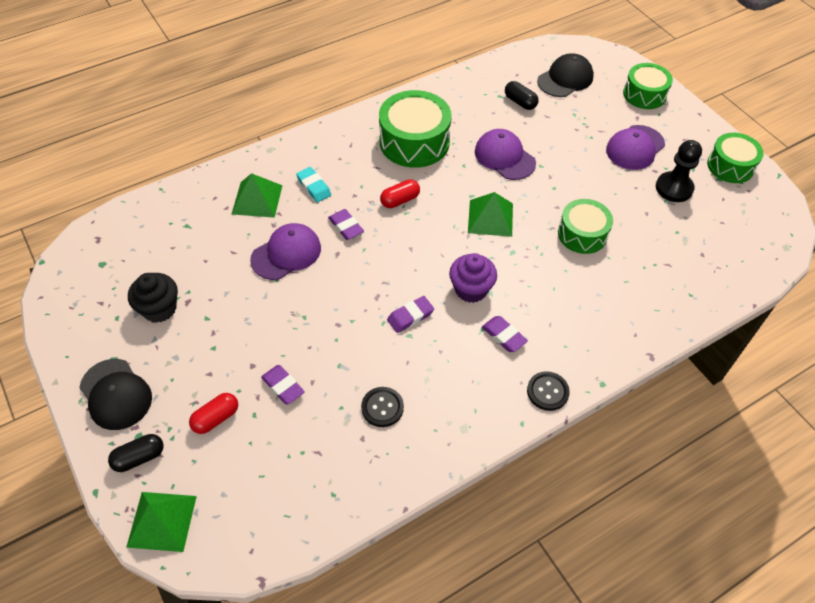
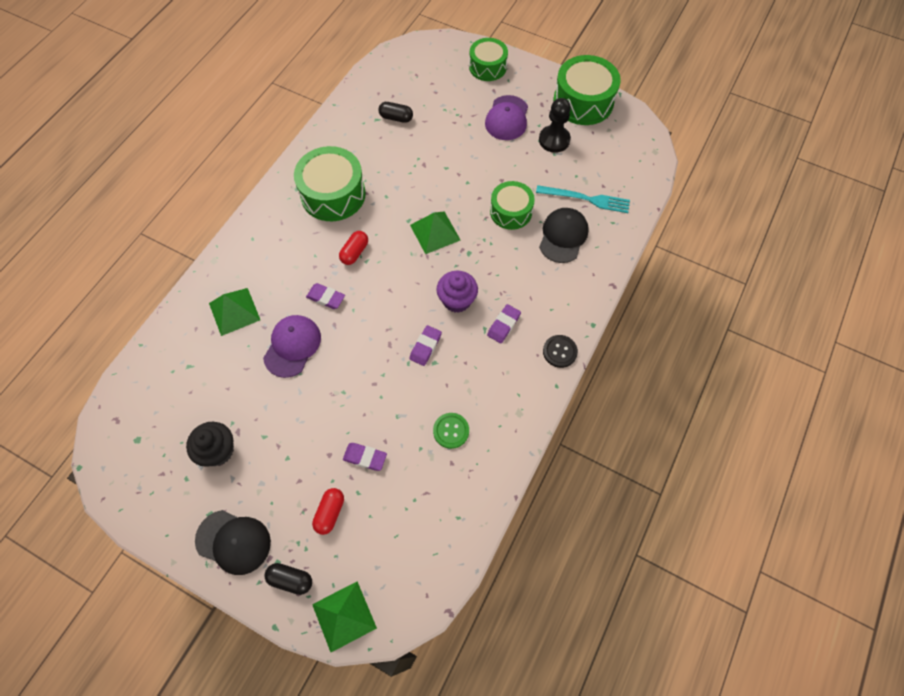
camera: 30 degrees left, 10 degrees up
black capsule [108,434,164,472] -> black capsule turned 75 degrees clockwise [265,563,312,595]
turquoise eraser [296,167,331,202] -> none
black button [361,387,404,427] -> green button [433,413,469,449]
purple cap [475,129,536,180] -> none
purple eraser [482,316,528,352] -> purple eraser turned 75 degrees counterclockwise [487,304,521,343]
black cap [537,53,594,97] -> black cap moved to [539,208,589,263]
green drum [707,133,764,183] -> green drum [553,55,621,125], size x1.55
none -> turquoise fork [536,185,630,213]

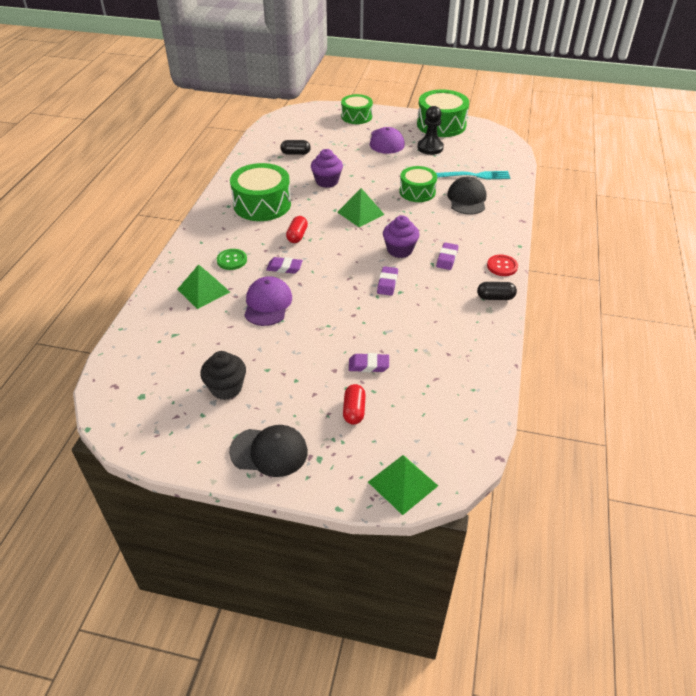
camera: 15 degrees left, 20 degrees down
black capsule [265,563,312,595] -> black capsule moved to [477,282,517,300]
green button [433,413,469,449] -> green button moved to [217,249,247,270]
black button [543,335,578,368] -> red button [487,255,518,276]
none -> purple cupcake [311,149,343,188]

